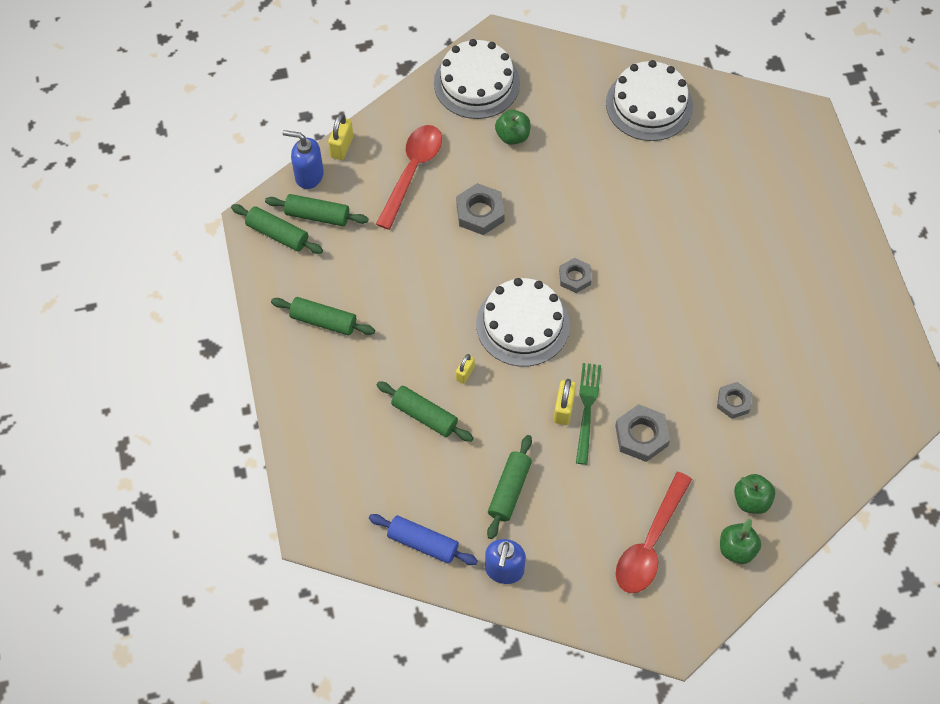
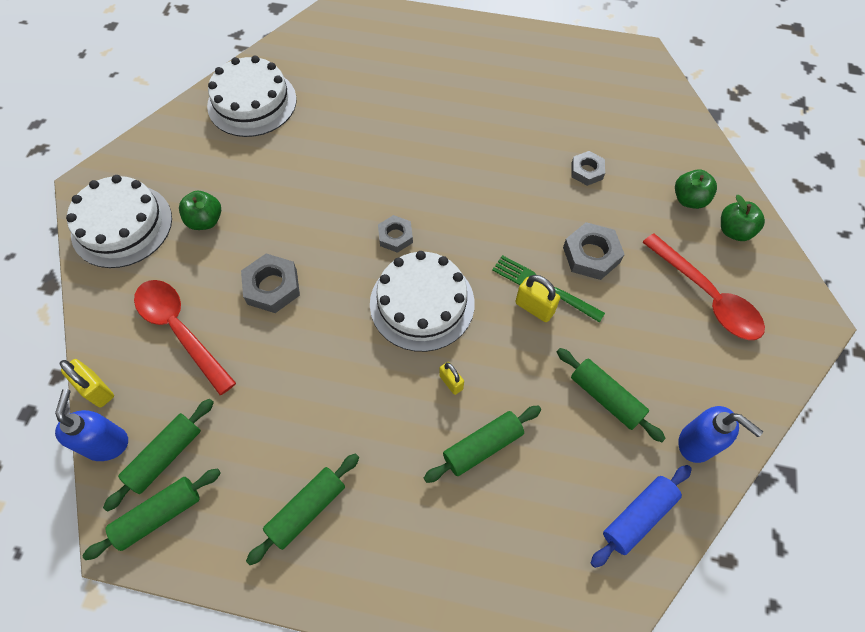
camera: 65 degrees left, 0 degrees up
blue soap dispenser [283,130,324,189] -> blue soap dispenser turned 135 degrees clockwise [55,389,128,461]

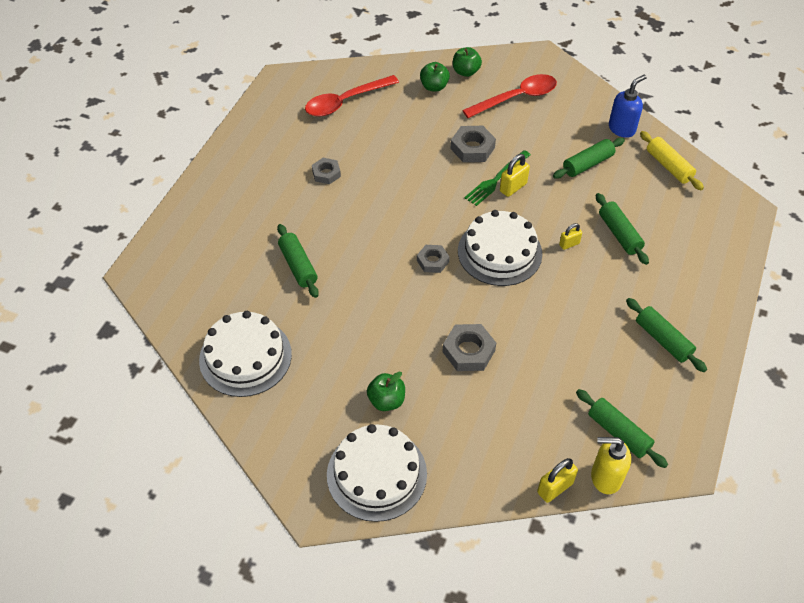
camera: 80 degrees left, 10 degrees down
blue soap dispenser [55,389,128,461] -> yellow soap dispenser [591,437,631,494]
green rolling pin [82,468,221,560] -> green rolling pin moved to [277,224,319,298]
red spoon [134,280,236,395] -> red spoon moved to [305,75,399,117]
grey nut [571,151,605,186] -> grey nut moved to [312,158,341,184]
blue rolling pin [591,465,692,568] -> yellow rolling pin [640,131,704,190]

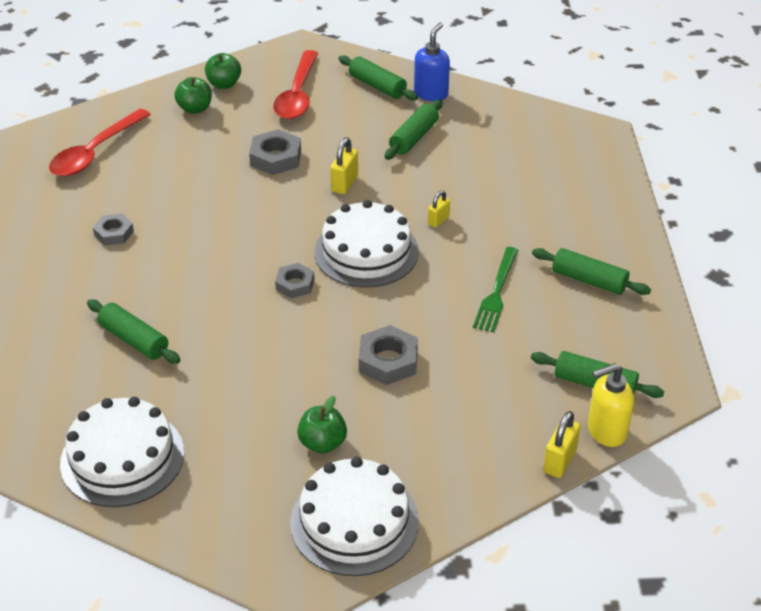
camera: 25 degrees left, 10 degrees down
red spoon [462,74,557,118] -> red spoon turned 150 degrees clockwise [273,50,318,119]
green fork [464,150,531,206] -> green fork moved to [473,247,518,333]
green rolling pin [596,193,649,265] -> green rolling pin moved to [338,55,418,100]
yellow rolling pin [640,131,704,190] -> none

